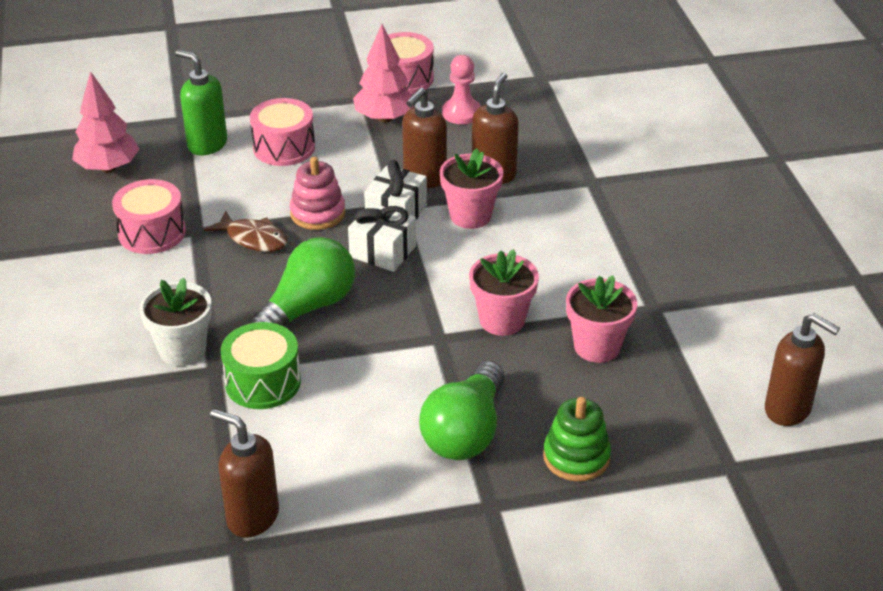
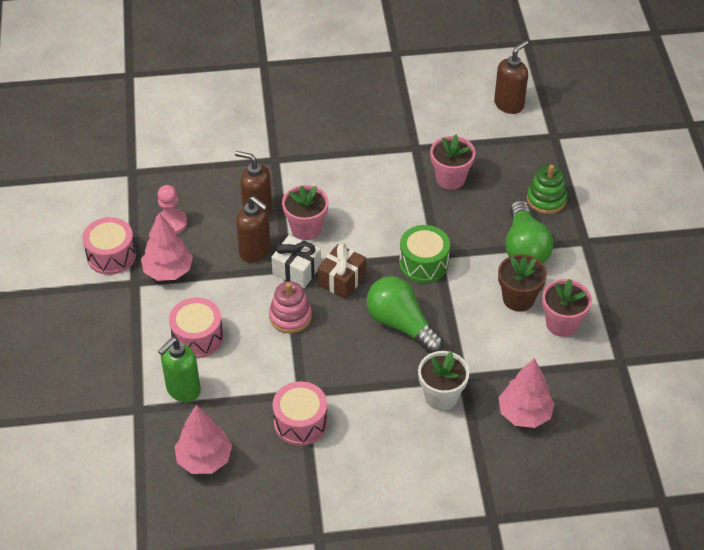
camera: 85 degrees left, 10 degrees up
brown fish [204,210,288,252] -> none
brown soap dispenser [210,409,279,538] -> none
green drum [221,322,301,409] -> green drum moved to [399,225,450,283]
white gift [348,203,416,272] -> brown gift [317,243,366,299]
green light bulb [419,361,505,460] -> green light bulb turned 60 degrees clockwise [505,200,554,264]
pink flower pot [469,249,539,336] -> pink flower pot moved to [542,279,592,337]
none -> brown flower pot [498,254,547,312]
none -> pink tree [499,358,555,428]

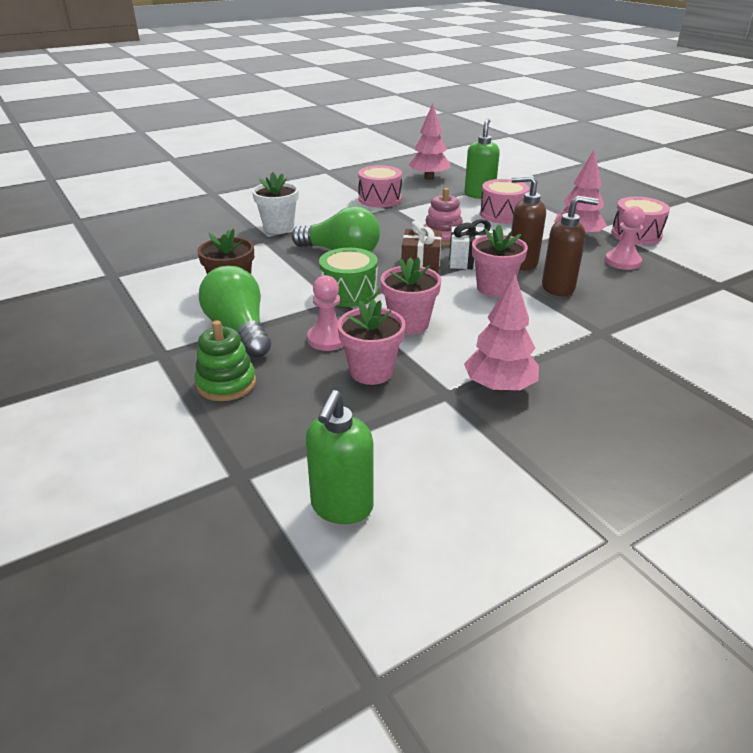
camera: 155 degrees right, 15 degrees down
brown soap dispenser [494,40,528,114] -> green soap dispenser [306,390,374,524]
pink tree [499,358,555,428] -> pink tree moved to [464,274,539,393]
pink flower pot [542,279,592,337] -> pink flower pot moved to [380,257,441,335]
none -> pink pawn [307,275,344,351]

